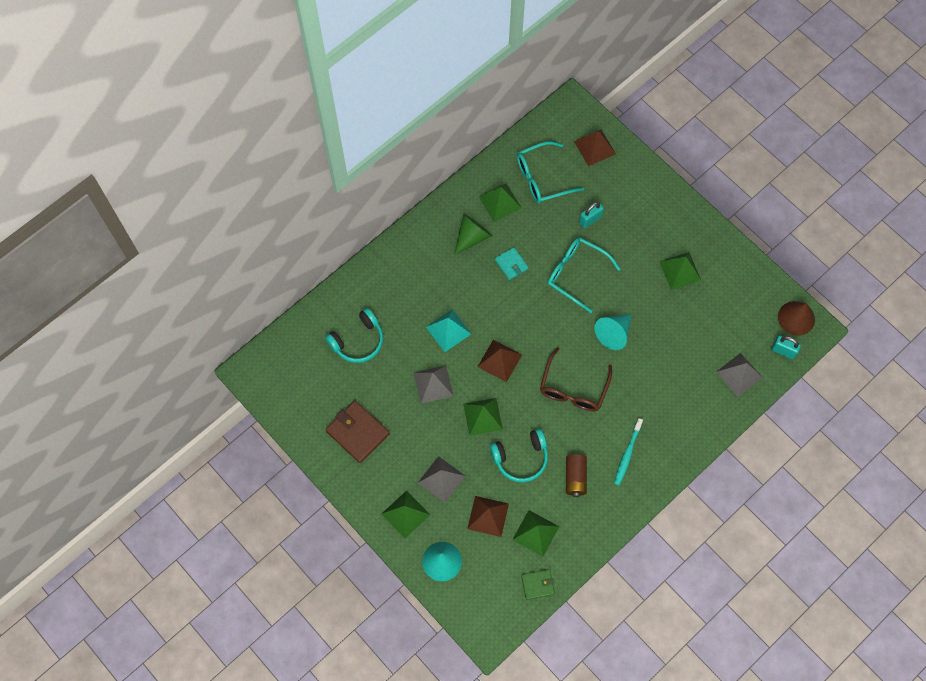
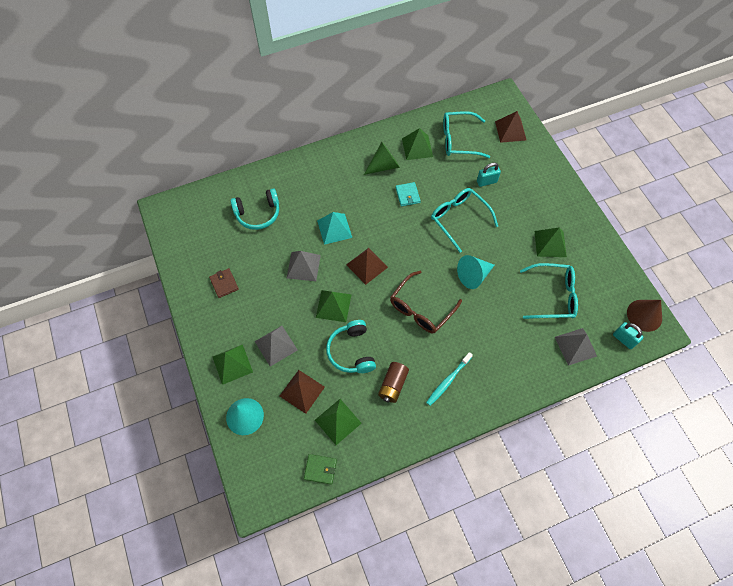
camera: 20 degrees right, 5 degrees down
brown wallet [325,401,390,463] -> brown wallet [209,268,239,298], size x0.57
turquoise headphones [490,429,548,482] -> turquoise headphones turned 75 degrees clockwise [326,320,376,373]
none -> turquoise glasses [520,263,578,319]

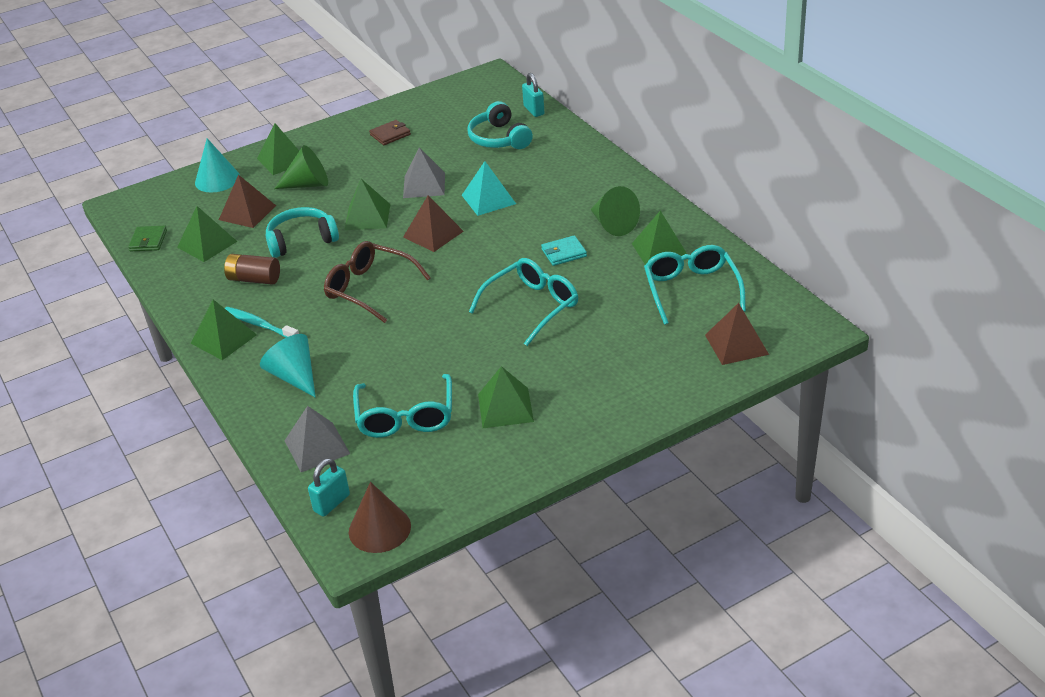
camera: 85 degrees right, 25 degrees down
grey pyramid [255,326,298,367] -> green cone [274,145,328,189]
turquoise cone [457,255,495,289] -> turquoise cone moved to [260,334,316,397]
turquoise padlock [477,163,501,187] -> turquoise padlock moved to [522,73,545,117]
none -> green pyramid [191,299,257,360]

